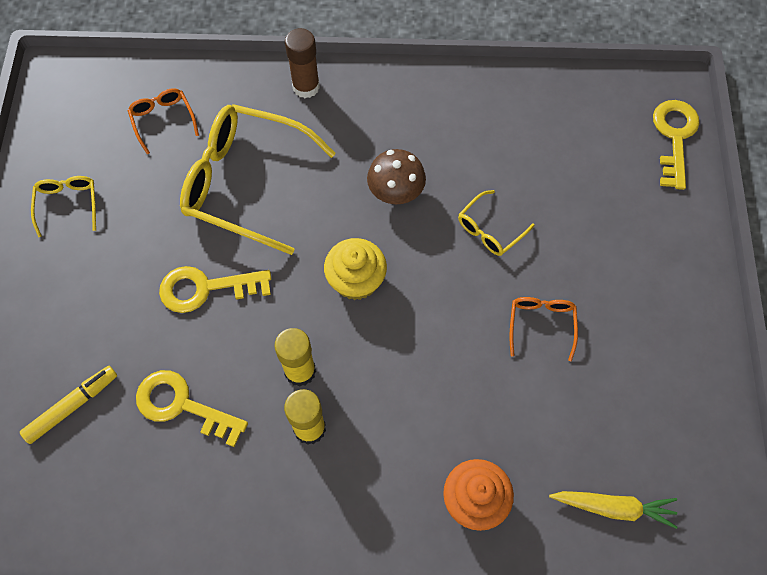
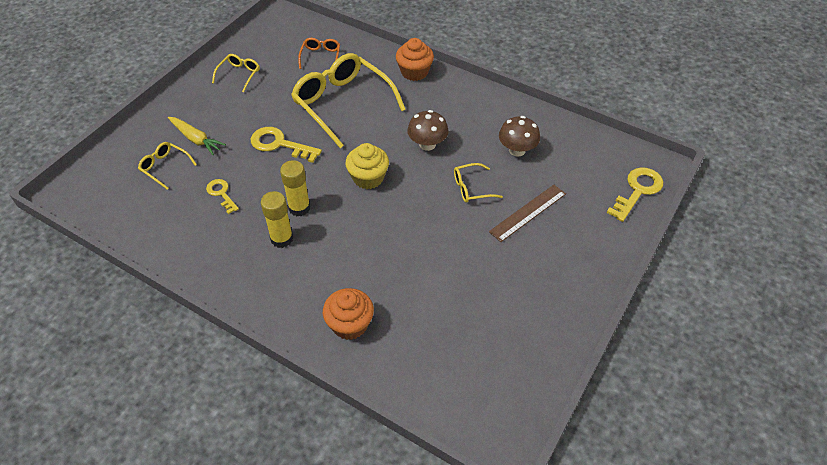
camera: 30 degrees right, 15 degrees down
yellow marker [20,366,117,444] -> yellow glasses [138,142,197,189]
yellow key [136,370,248,447] -> yellow key [206,179,239,214], size x0.62
brown glue stick [285,28,320,98] -> orange cupcake [396,38,434,81]
orange glasses [510,297,578,361] -> none
yellow carrot [549,491,678,529] -> yellow carrot moved to [168,117,226,155]
none -> brown ruler [489,185,566,242]
none -> brown mushroom [499,116,540,157]

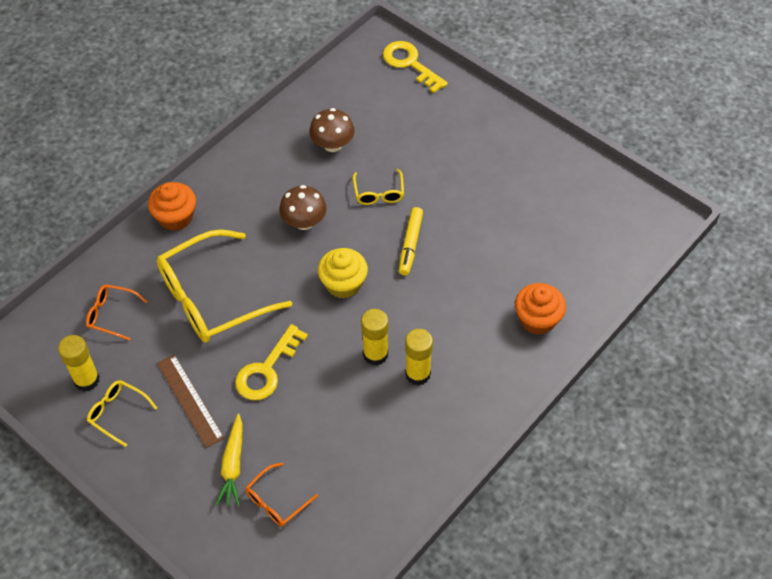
camera: 80 degrees left, 5 degrees up
yellow glasses [138,142,197,189] -> orange glasses [245,462,318,527]
yellow carrot [168,117,226,155] -> yellow carrot turned 135 degrees clockwise [216,414,243,507]
yellow key [206,179,239,214] -> none
brown ruler [489,185,566,242] -> brown ruler moved to [157,354,224,448]
none -> yellow glue stick [58,335,100,391]
none -> yellow marker [399,207,423,276]

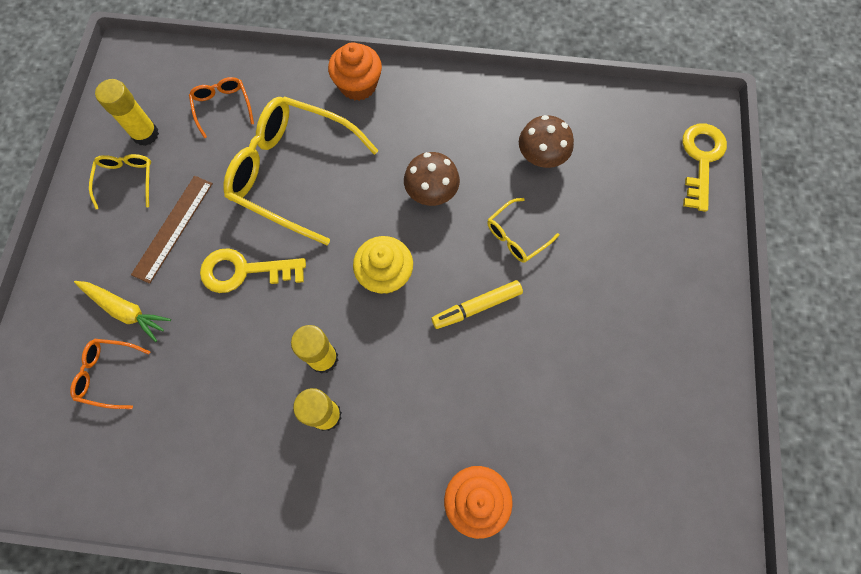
camera: 55 degrees right, 15 degrees up
yellow carrot [216,414,243,507] -> yellow carrot turned 120 degrees counterclockwise [74,281,171,342]

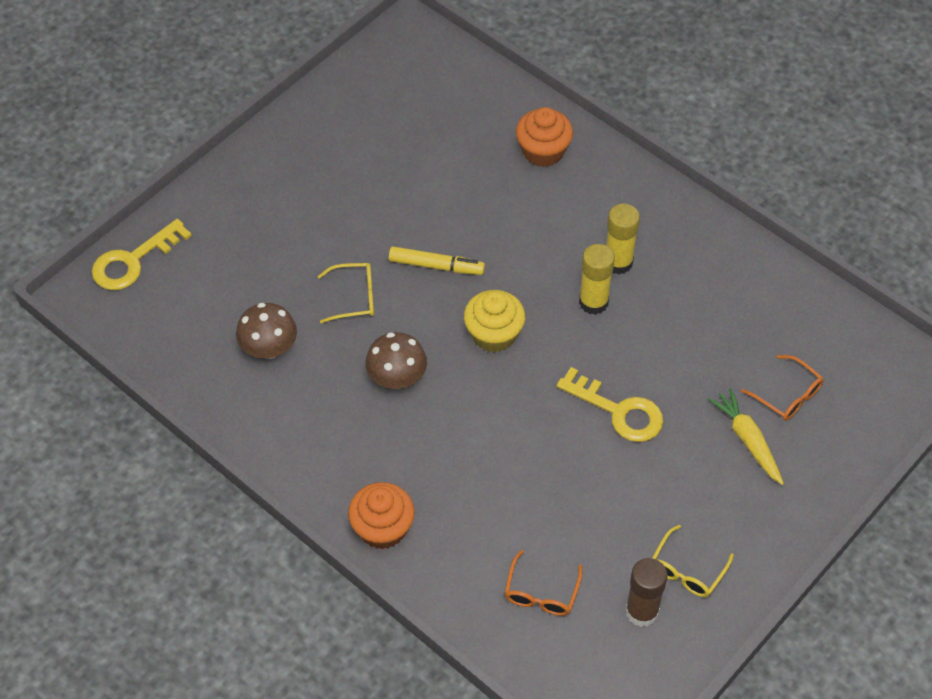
camera: 145 degrees left, 15 degrees down
yellow glue stick [95,79,159,146] -> brown glue stick [625,558,668,627]
brown ruler [131,176,213,284] -> none
yellow glasses [223,96,379,245] -> none

